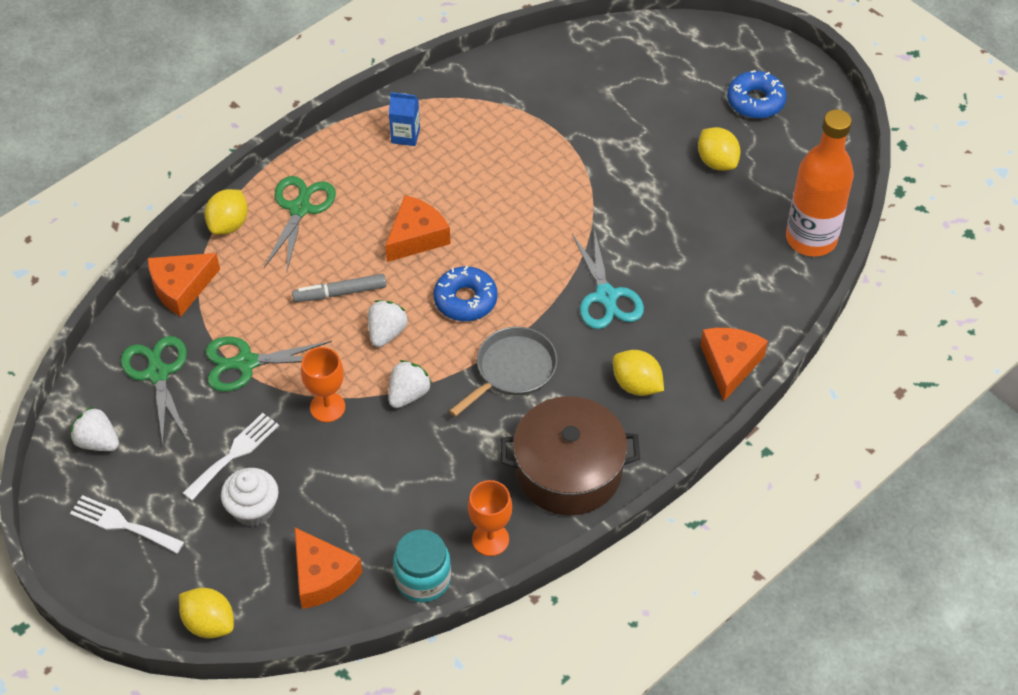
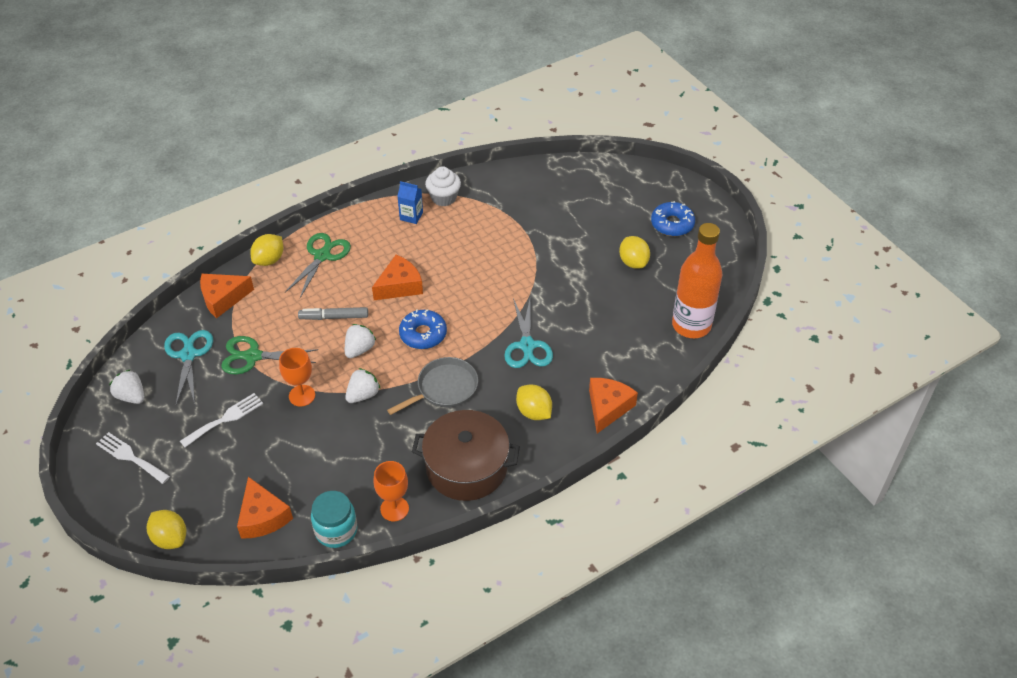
camera: 10 degrees right, 5 degrees down
green scissors [121,336,187,445] -> turquoise scissors [164,330,213,404]
white cupcake [221,468,279,527] -> white cupcake moved to [425,166,461,206]

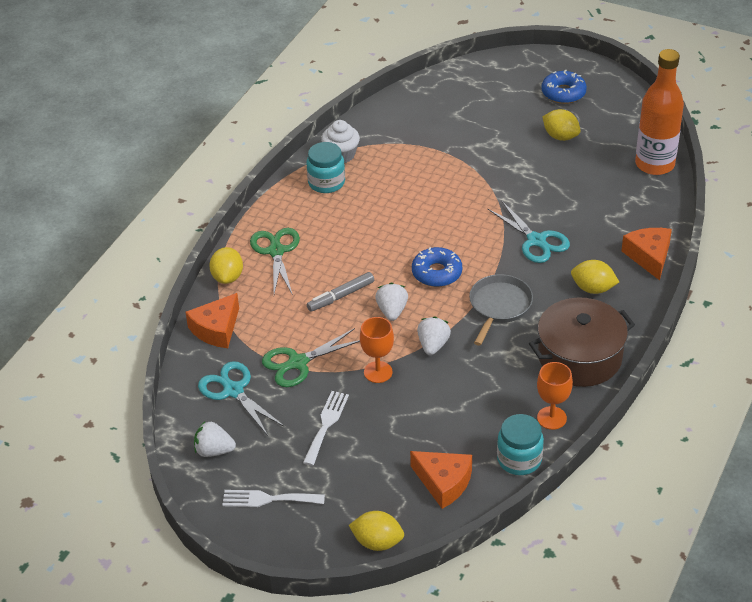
camera: 30 degrees left, 5 degrees down
orange cheese [372,255,423,300] -> none
blue carton [397,181,423,224] -> turquoise jar [306,142,345,193]

